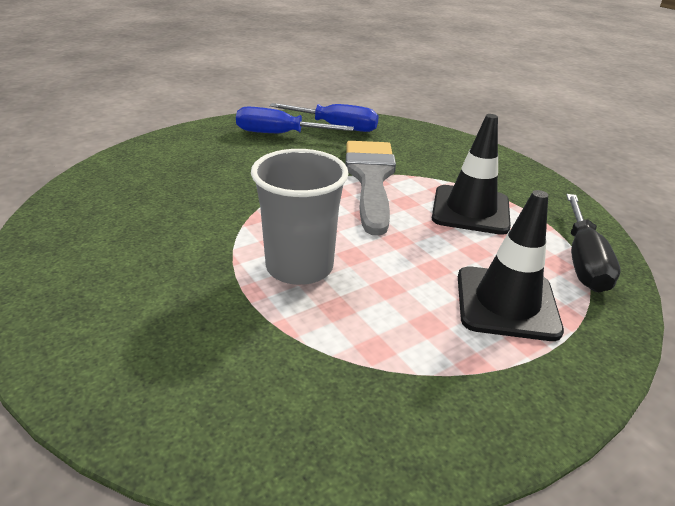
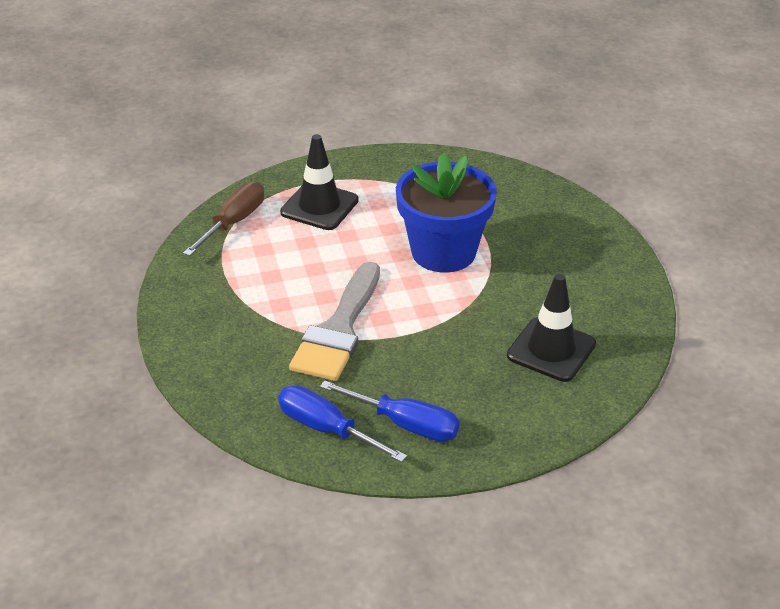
camera: 160 degrees left, 5 degrees up
grey cup [251,149,349,285] -> blue flower pot [396,152,497,273]
black traffic cone [432,114,511,235] -> black traffic cone moved to [507,274,596,382]
black screwdriver [566,194,620,292] -> brown screwdriver [183,181,264,256]

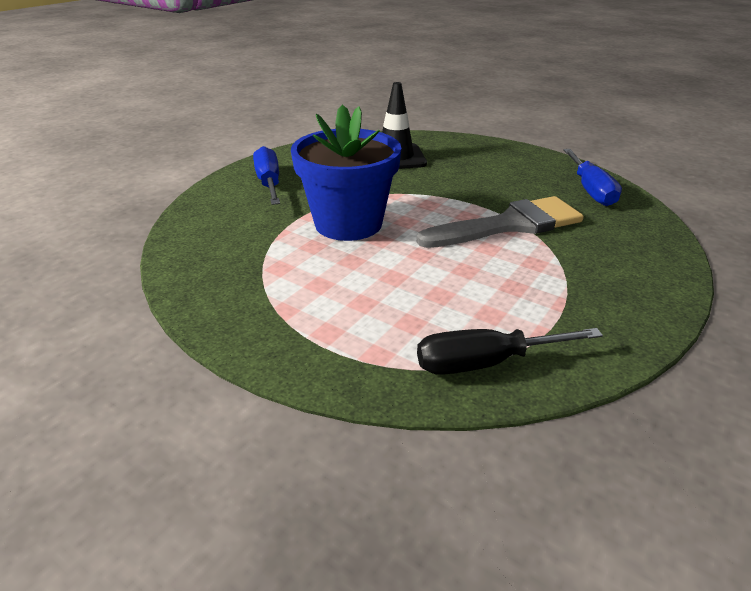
camera: 130 degrees left, 5 degrees down
brown screwdriver [183,181,264,256] -> black screwdriver [417,328,603,375]
black traffic cone [280,134,359,230] -> none
blue screwdriver [320,380,460,442] -> blue screwdriver moved to [253,146,280,205]

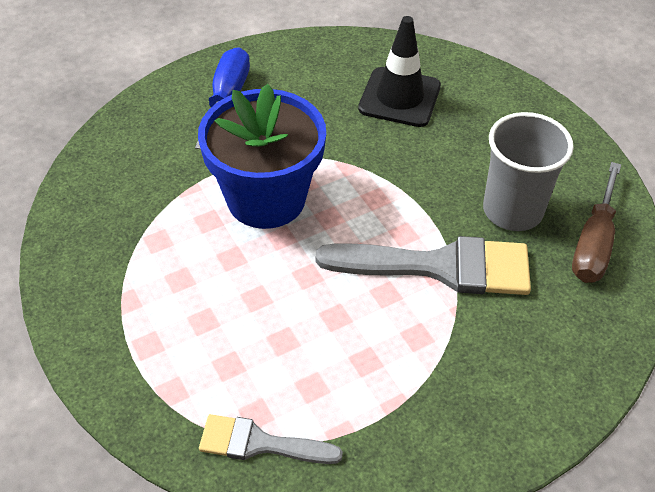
camera: 25 degrees right, 15 degrees up
black screwdriver [417,328,603,375] -> grey brush [199,414,343,464]
blue screwdriver [563,149,622,206] -> brown screwdriver [572,162,621,283]
none -> grey cup [483,112,574,231]

